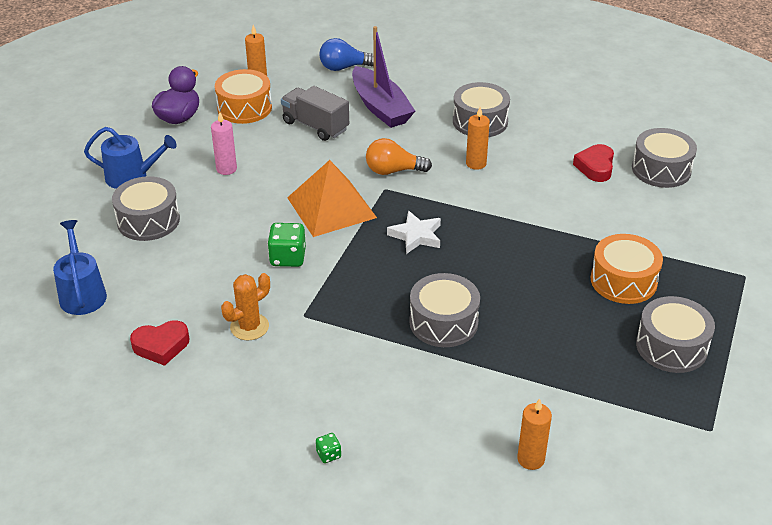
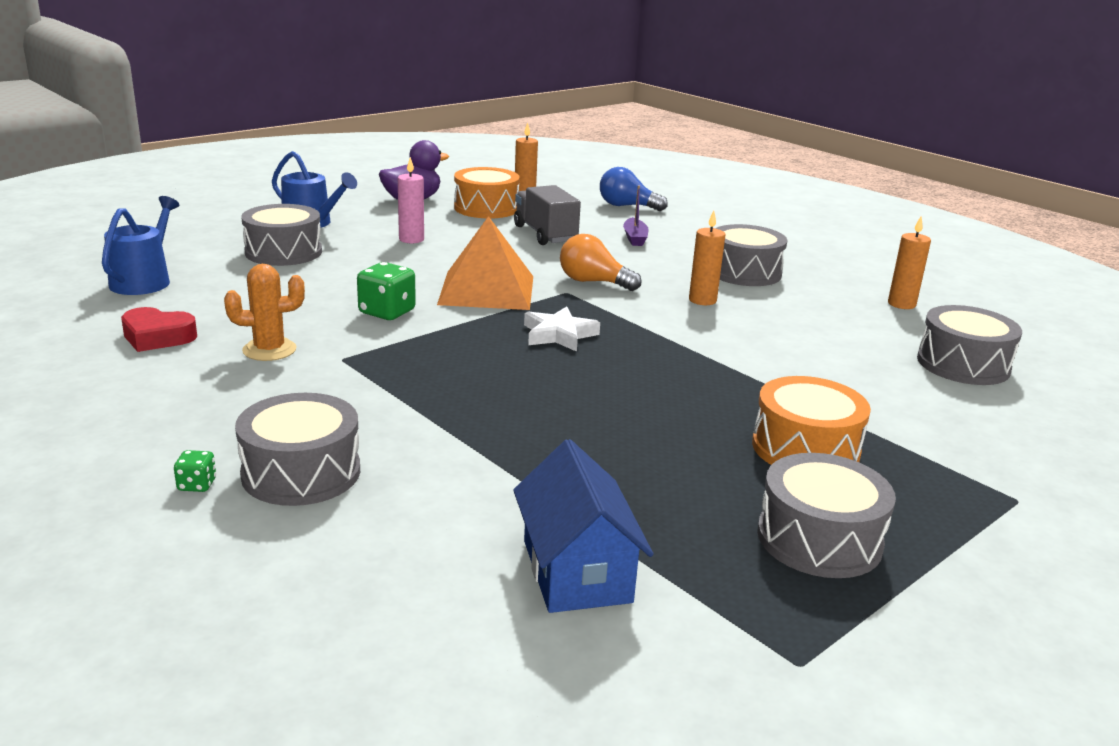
camera: 25 degrees right, 15 degrees down
purple boat [352,26,415,128] -> purple boat [623,185,649,246], size x0.49
grey drum [409,273,480,347] -> grey drum moved to [235,393,360,506]
orange candle [517,398,552,470] -> orange candle moved to [888,217,931,309]
red heart [573,144,614,182] -> none
none -> blue house [513,439,654,613]

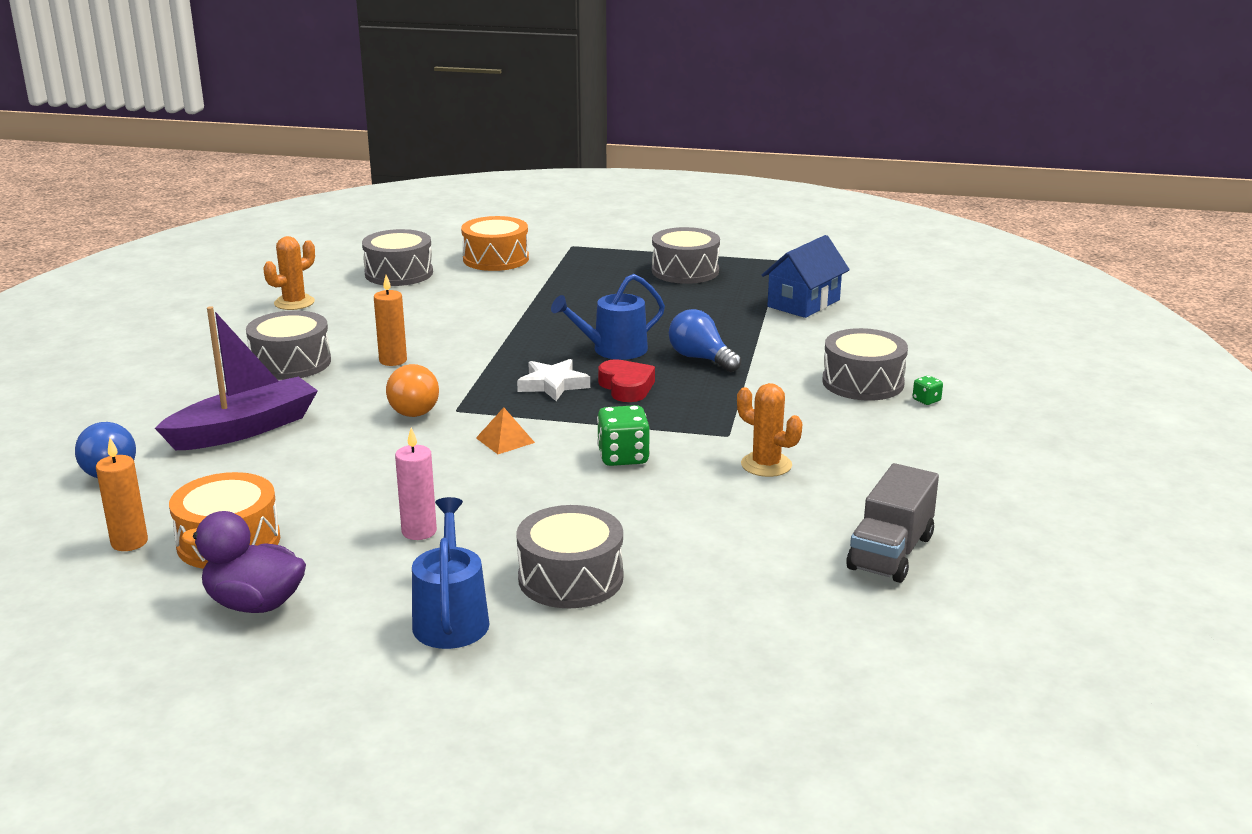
camera: 125 degrees left, 0 degrees up
blue watering can [102,196,179,295] -> blue watering can moved to [551,274,665,360]
red heart [121,307,197,352] -> red heart moved to [598,359,655,402]
orange pyramid [437,216,533,310] -> orange pyramid [476,407,535,454], size x0.44
grey truck [514,185,581,245] -> grey truck moved to [847,463,939,583]
purple boat [623,185,649,246] -> purple boat [155,306,318,450], size x2.05
orange drum [752,376,871,465] -> orange drum moved to [461,216,529,271]
orange candle [888,217,931,309] -> orange cactus [263,236,315,310]
none -> blue light bulb [669,309,741,372]

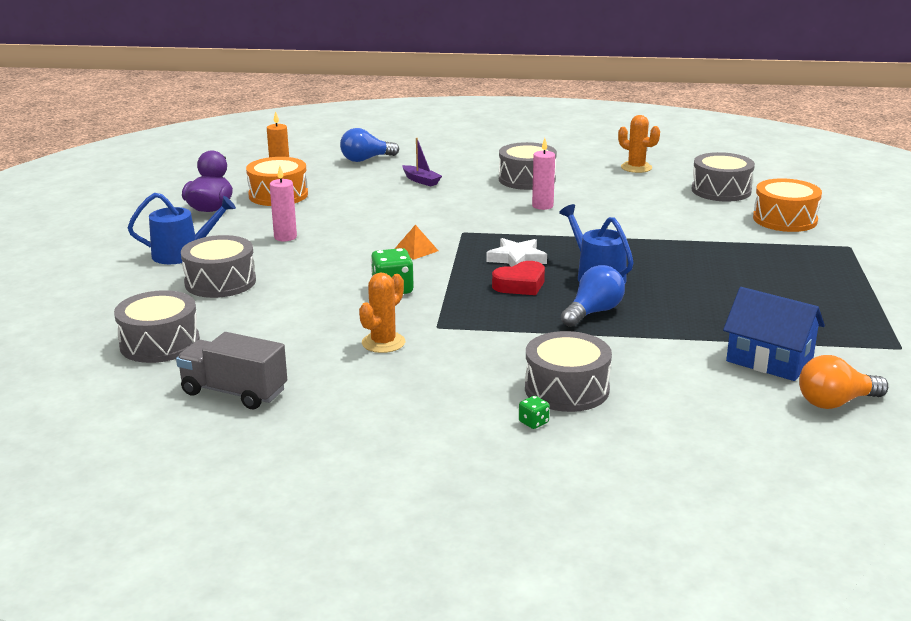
camera: 85 degrees right, 0 degrees up
purple boat [155,306,318,450] -> purple boat [402,138,442,187], size x0.49
orange candle [374,275,407,366] -> pink candle [532,138,555,210]
orange light bulb [386,364,439,417] -> orange light bulb moved to [799,355,888,409]
grey drum [652,227,720,284] -> grey drum moved to [114,290,200,363]

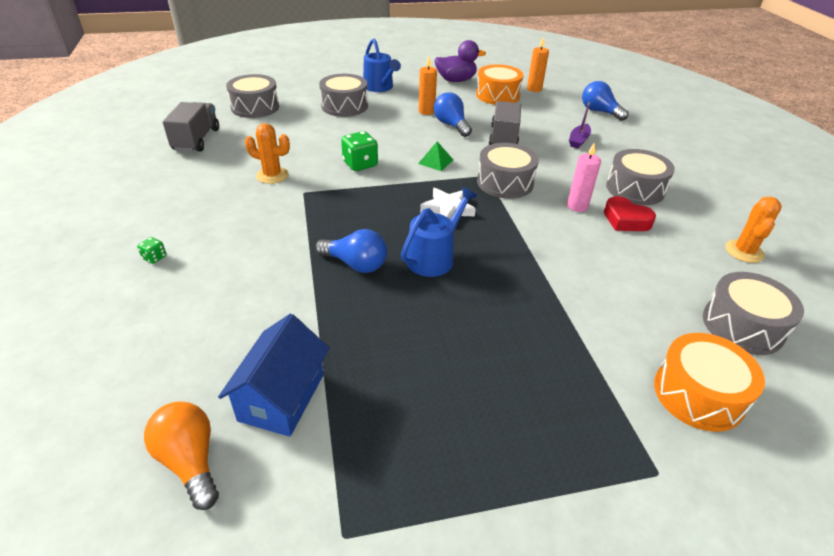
camera: 70 degrees right, 15 degrees up
pink candle [270,166,297,241] -> orange candle [419,57,437,115]
orange pyramid [395,225,438,260] -> green pyramid [418,141,453,171]
red heart [492,261,545,295] -> red heart moved to [604,196,656,231]
grey drum [525,331,612,412] -> grey drum moved to [477,143,539,199]
none -> blue light bulb [434,92,472,137]
none -> grey truck [489,101,521,145]

